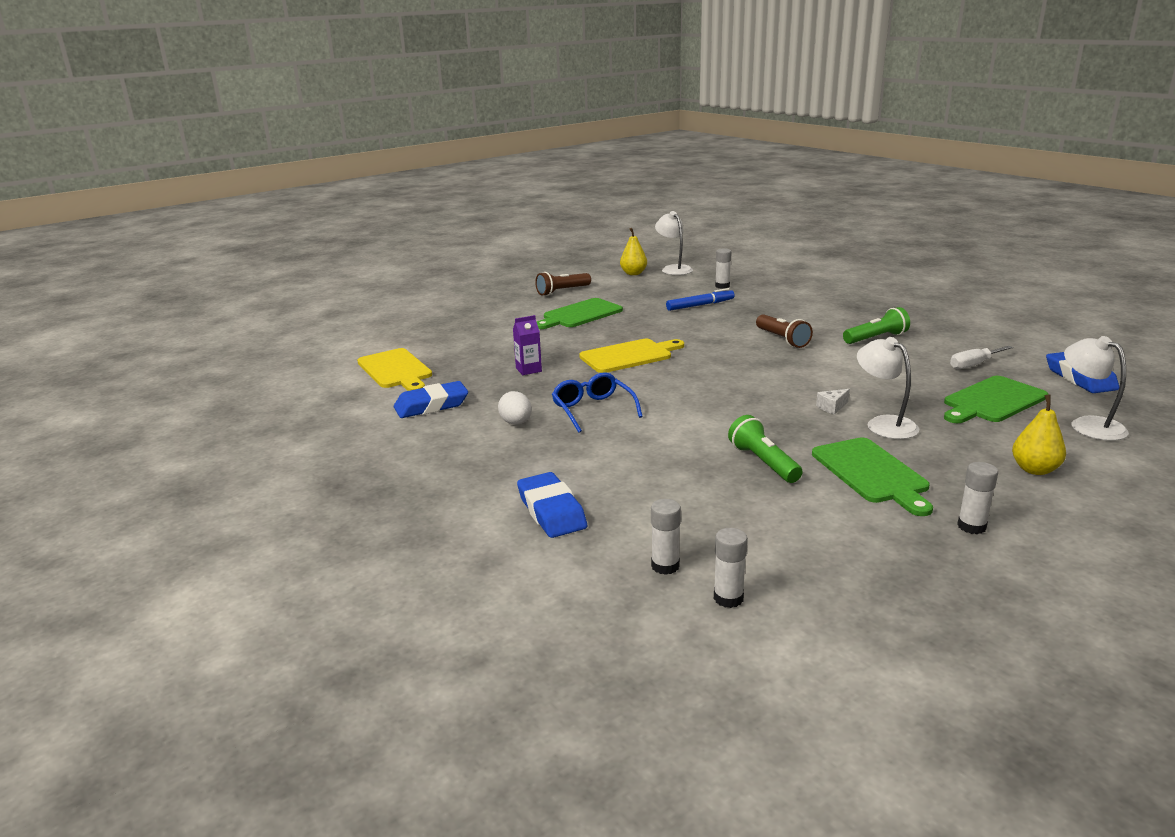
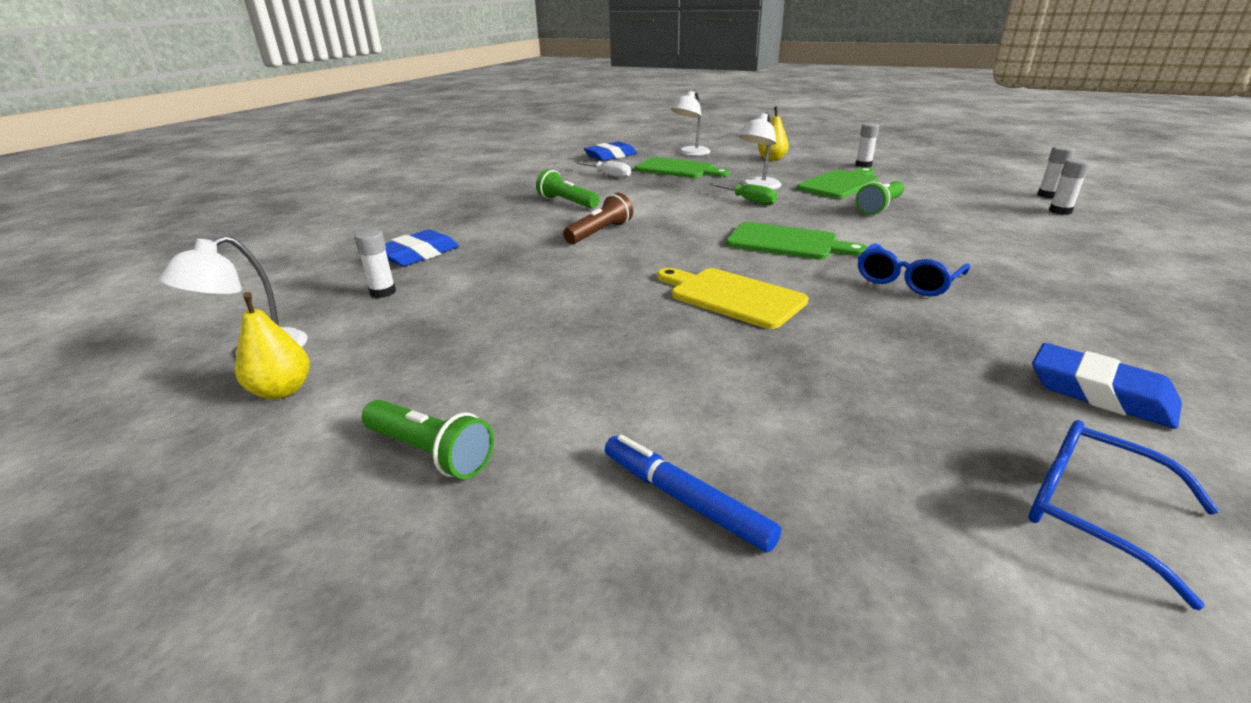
camera: 115 degrees left, 5 degrees up
yellow cutting board [357,348,432,391] -> blue glasses [1028,420,1219,610]
white egg [498,391,532,425] -> none
purple carton [513,315,542,375] -> none
blue eraser [517,472,587,538] -> blue eraser moved to [385,230,459,266]
brown flashlight [535,272,591,296] -> green flashlight [362,400,494,479]
green cutting board [537,298,623,329] -> green cutting board moved to [726,222,868,260]
blue marker [666,288,735,311] -> blue marker moved to [605,435,781,553]
white cheese [816,389,850,415] -> green screwdriver [709,183,778,205]

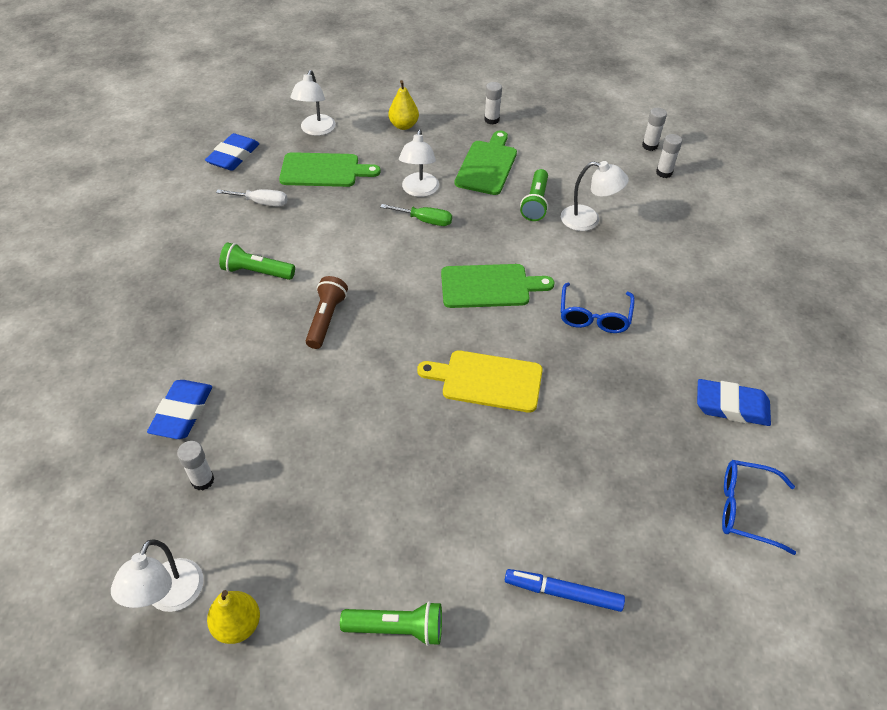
camera: 30 degrees left, 20 degrees up
none -> white lamp [561,161,629,231]

